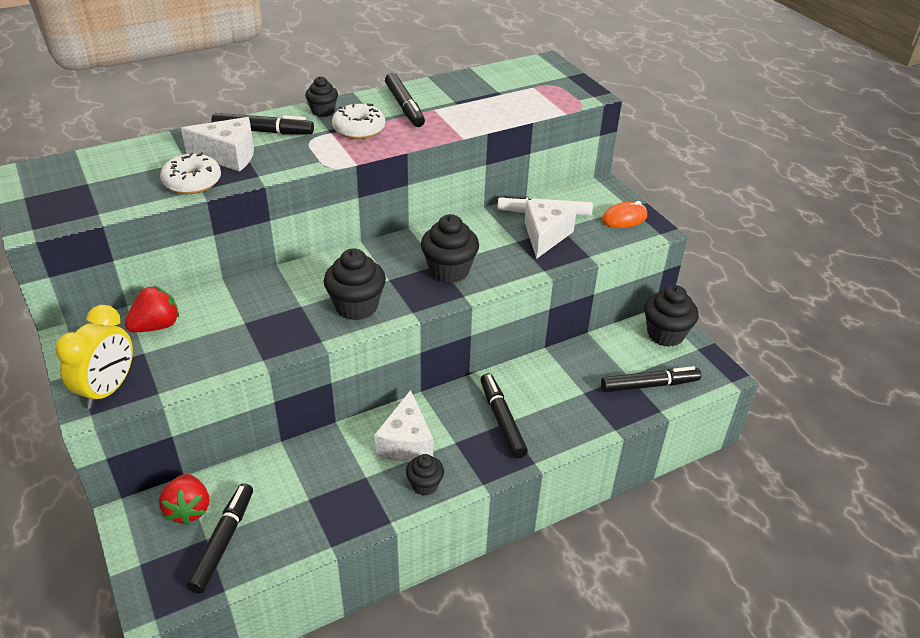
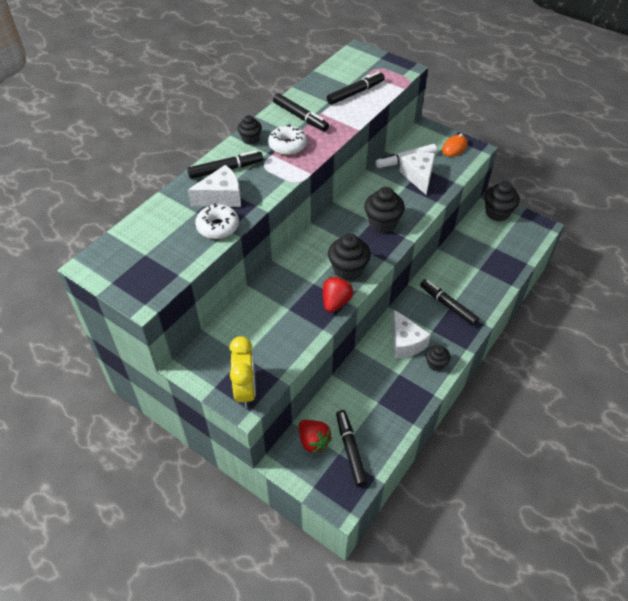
camera: 25 degrees left, 10 degrees up
red strawberry [125,286,179,332] -> red strawberry moved to [323,277,353,312]
black marker [601,366,701,393] -> black marker moved to [327,72,385,105]

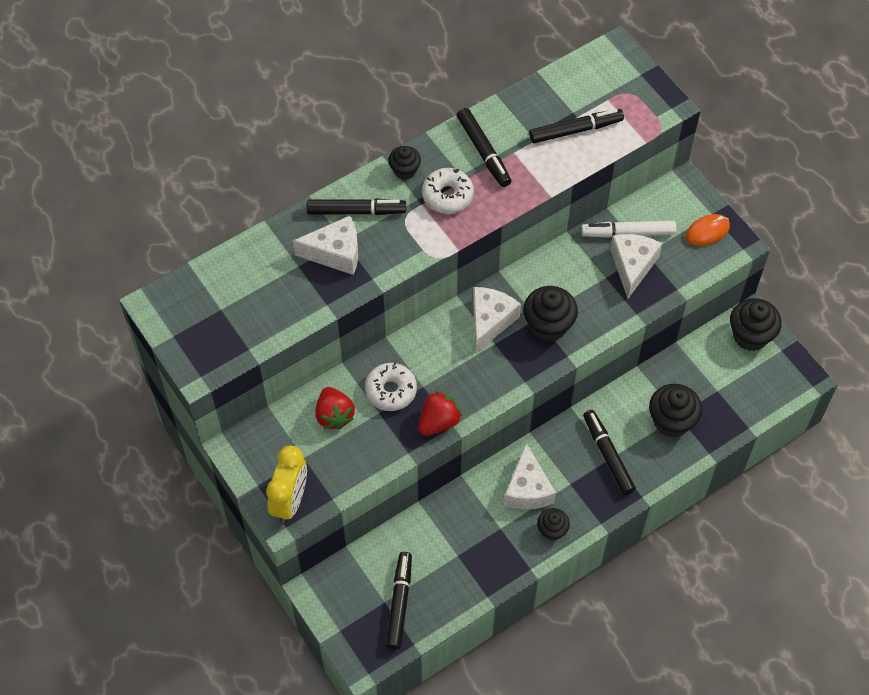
camera: 20 degrees right, 10 degrees up
white donut [195,203,239,239] -> white donut moved to [365,363,417,411]
red strawberry [299,420,332,453] -> red strawberry moved to [315,387,355,430]
black cupcake [328,234,371,281] -> black cupcake moved to [649,384,702,438]
none -> white cheese [473,287,521,353]

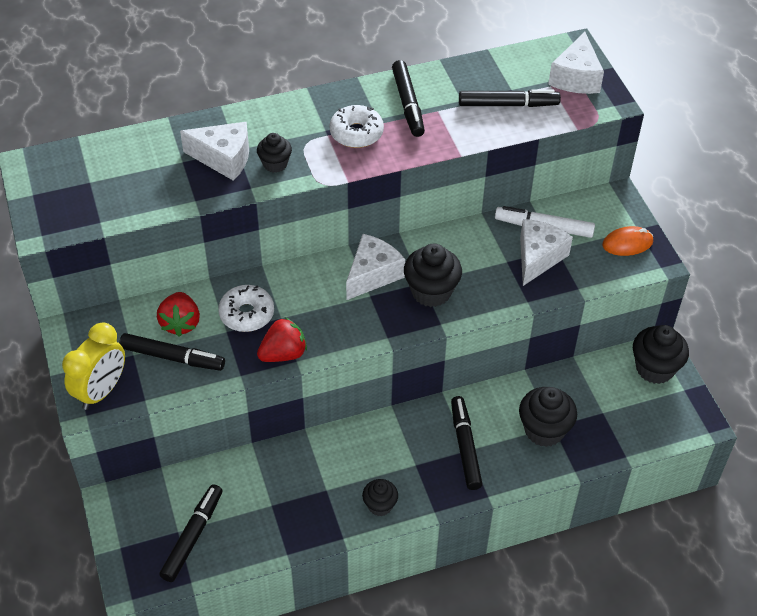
camera: 15 degrees right, 10 degrees down
black marker [307,198,406,215] -> black marker moved to [119,333,225,371]
black cupcake [388,146,421,180] -> black cupcake moved to [257,133,292,173]
white cheese [504,443,556,510] -> white cheese moved to [548,32,604,94]

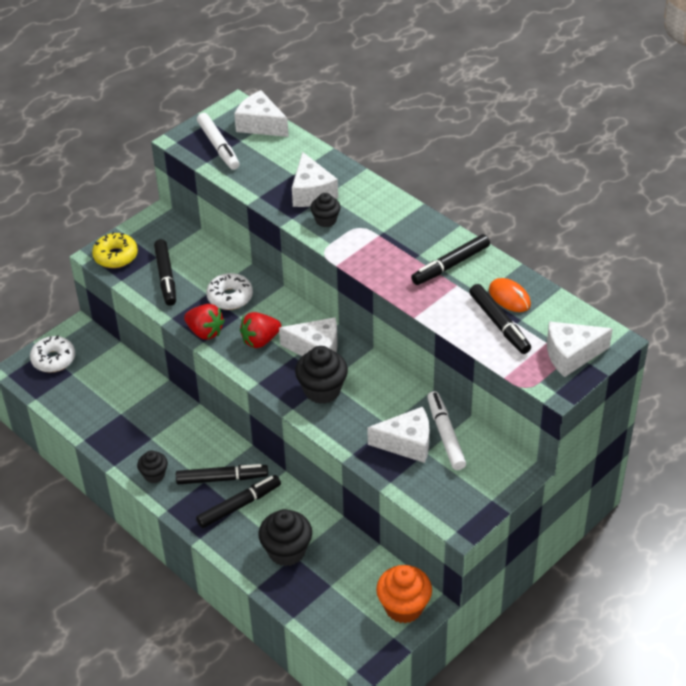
camera: 65 degrees right, 5 degrees down
yellow clock [62,322,125,410] -> yellow donut [92,232,138,268]
red strawberry [157,292,200,337] -> red strawberry moved to [240,312,281,348]
black marker [159,484,222,582] -> black marker moved to [176,464,268,485]
white donut [329,105,384,148] -> white donut moved to [30,335,75,372]
orange mouse [602,226,653,256] -> orange mouse moved to [489,278,531,312]
black cupcake [633,325,689,384] -> orange cupcake [376,565,432,623]
none -> white marker [197,113,240,170]
none -> white cheese [234,90,289,137]

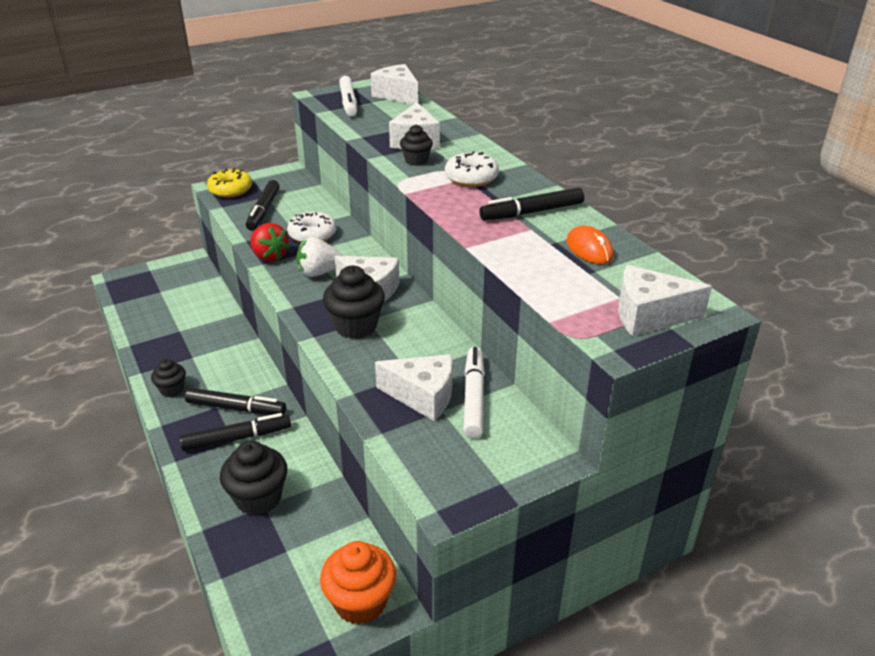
camera: 15 degrees right, 10 degrees down
white donut [30,335,75,372] -> white donut moved to [445,151,499,187]
red strawberry [240,312,281,348] -> white strawberry [297,237,342,277]
black marker [469,284,531,354] -> none

